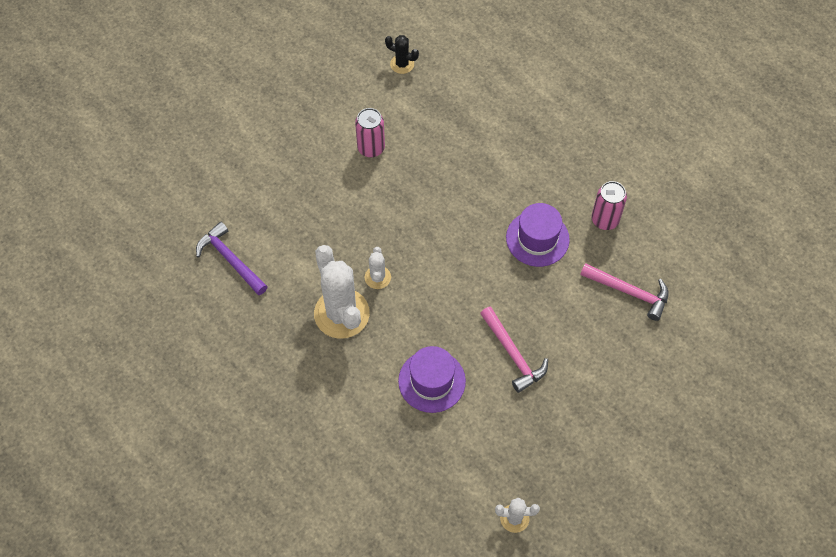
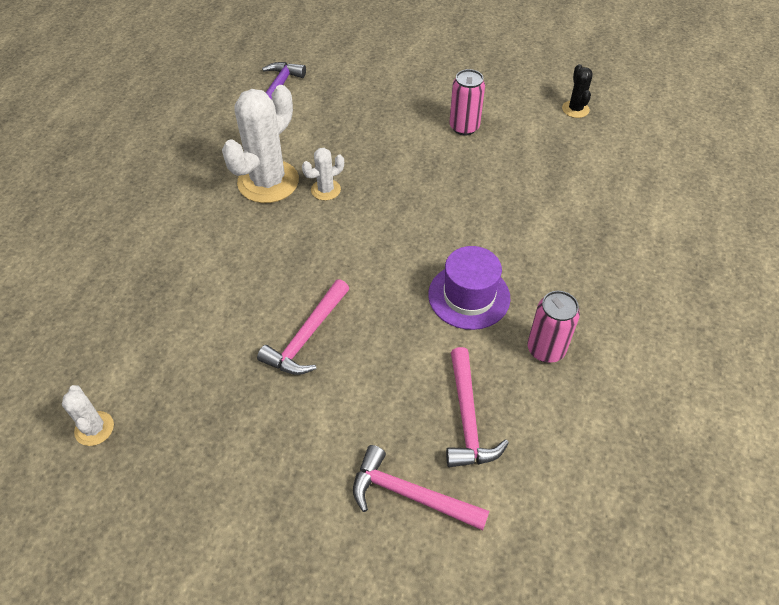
camera: 60 degrees right, 10 degrees down
purple hat [398,346,466,413] -> none
none -> pink hammer [353,445,489,530]

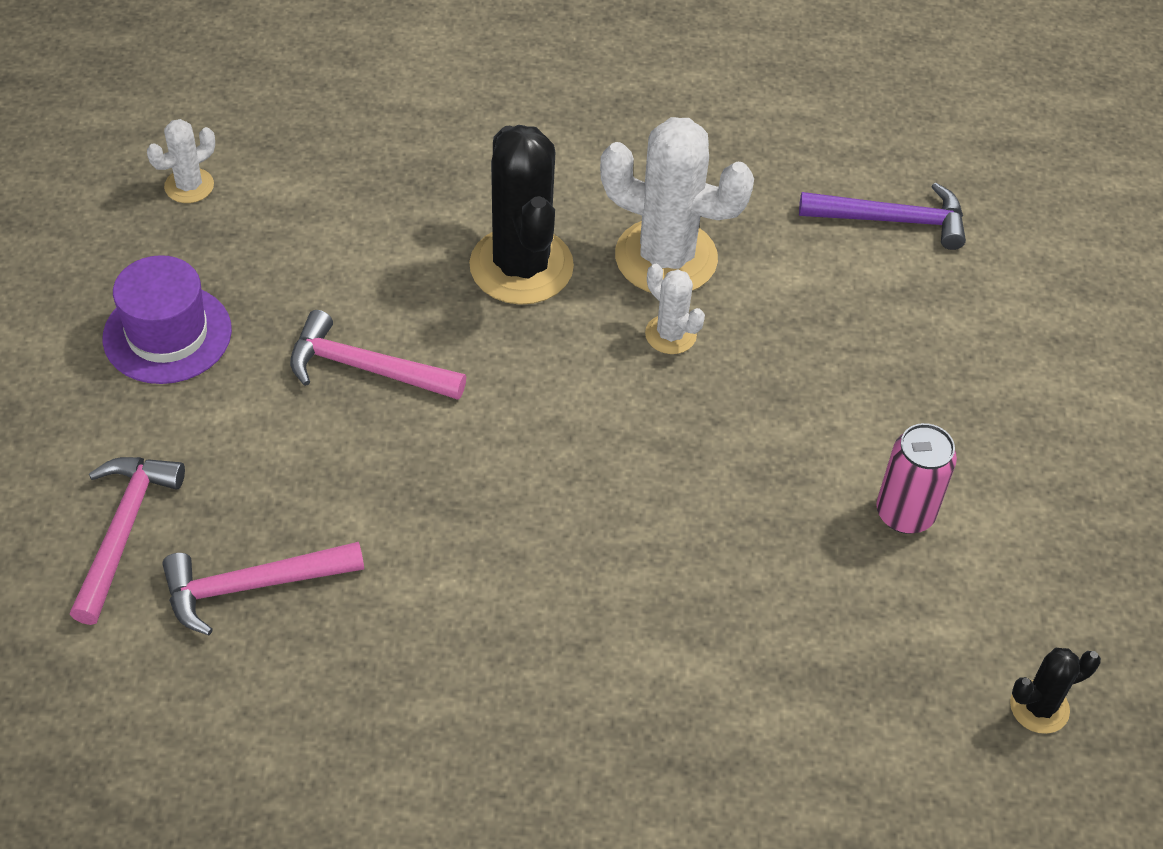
camera: 75 degrees right, 0 degrees up
purple hat [428,246,510,330] -> purple hat moved to [103,255,232,384]
pink can [527,291,580,363] -> none
none -> black cactus [469,125,574,305]

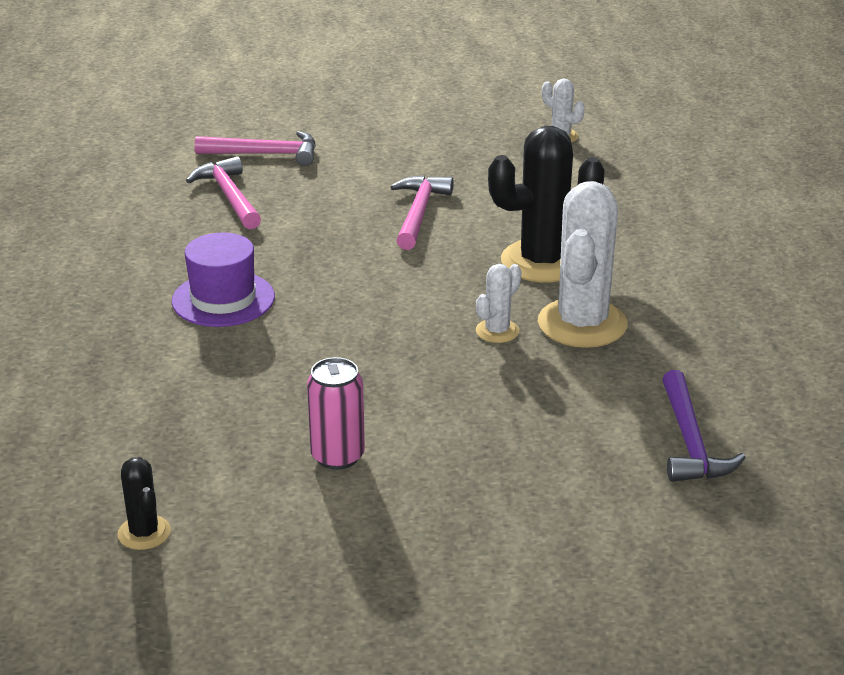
camera: 85 degrees right, 20 degrees down
purple hat [103,255,232,384] -> purple hat moved to [172,232,275,327]

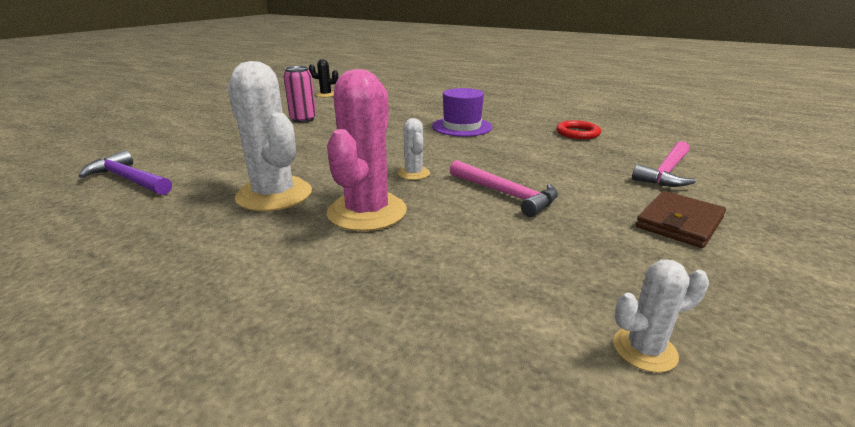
camera: 125 degrees right, 5 degrees down
pink hammer [186,156,261,229] -> none
white cactus [476,264,522,343] -> white cactus moved to [398,118,430,180]
black cactus [488,126,605,282] -> pink cactus [327,69,407,231]
none -> red ring [556,120,601,139]
none -> brown wallet [636,191,726,248]

